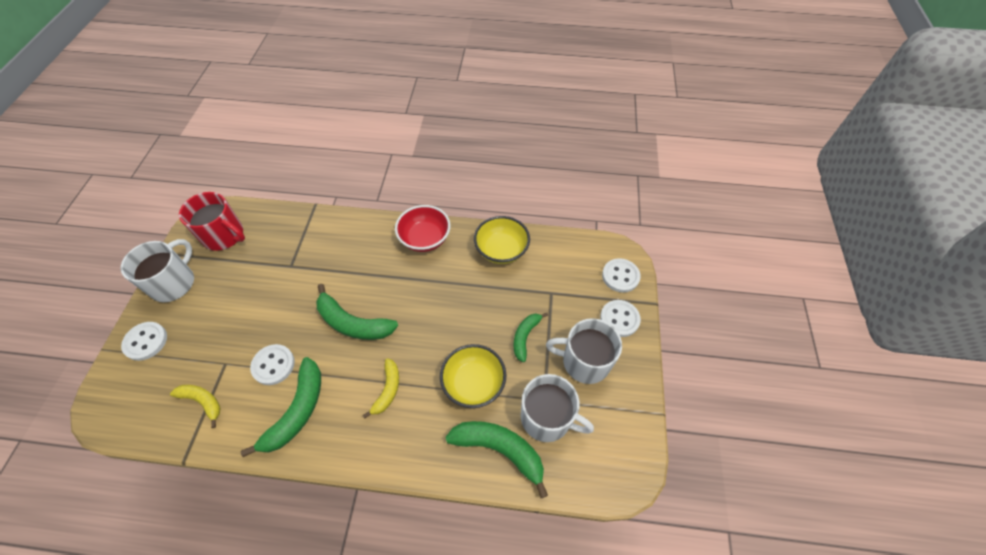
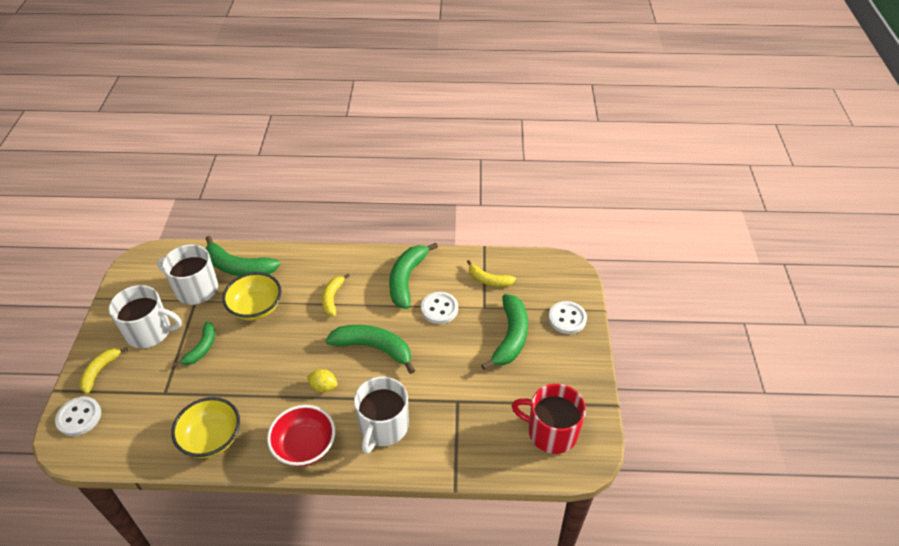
camera: 175 degrees right, 10 degrees down
white mug [121,239,194,302] -> white mug moved to [354,377,409,454]
white button [600,300,641,337] -> yellow banana [79,347,128,394]
none -> yellow lemon [307,369,338,392]
none -> green banana [481,294,528,370]

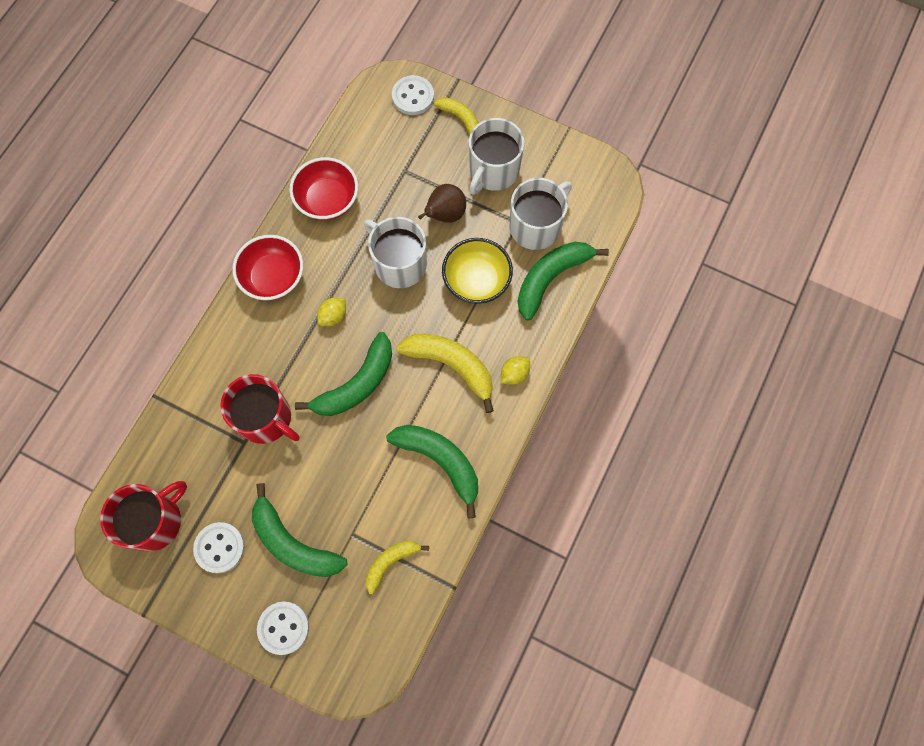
camera: 115 degrees right, 25 degrees up
yellow bowl [171,397,240,458] -> red bowl [289,157,358,220]
green banana [173,322,215,367] -> brown pear [418,184,466,223]
yellow banana [322,274,350,317] -> yellow banana [396,334,494,413], size x1.66
white mug [354,377,409,454] -> white mug moved to [364,217,427,288]
white button [421,292,458,324] -> white button moved to [193,522,245,573]
none -> red mug [220,374,300,444]
none -> yellow lemon [501,356,530,385]

